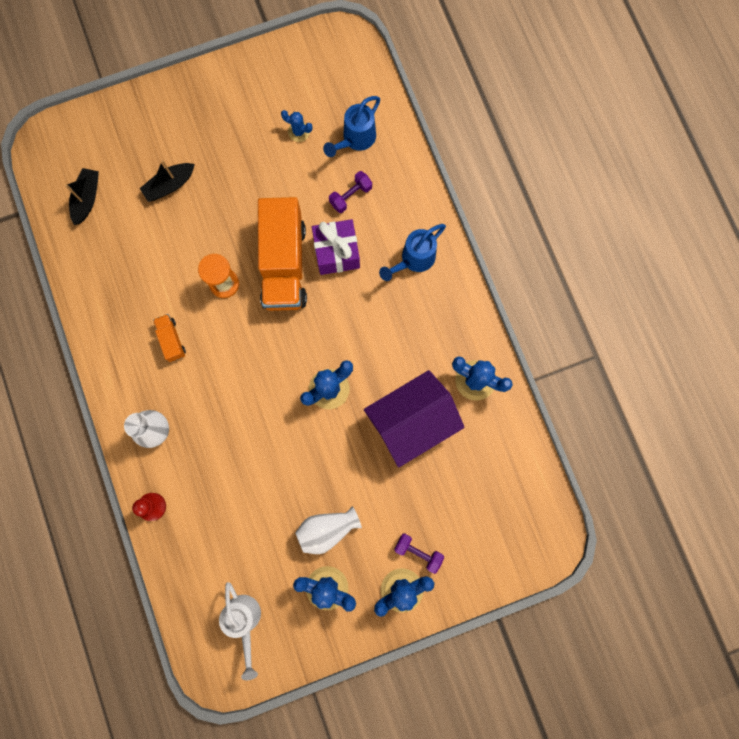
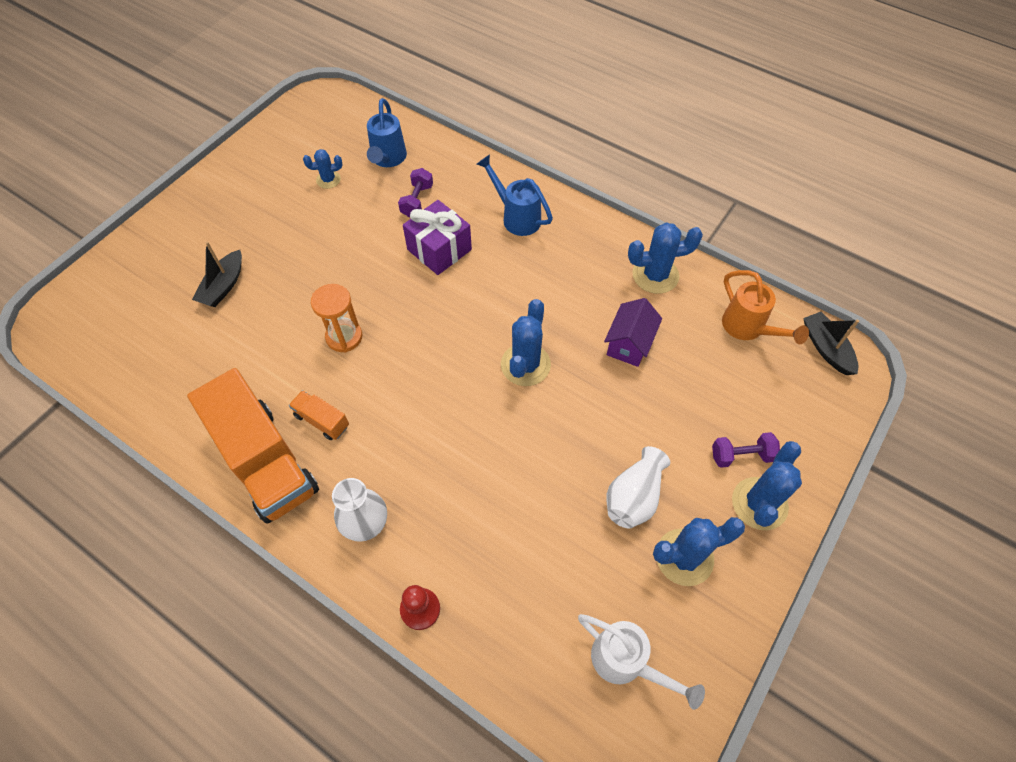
camera: 35 degrees left, 20 degrees down
black boat [65,168,99,225] -> black boat moved to [803,312,859,375]
orange truck [258,197,307,311] -> orange truck moved to [187,368,319,524]
purple house [364,370,465,468] -> purple house [604,298,662,367], size x0.55
blue watering can [379,224,446,281] -> blue watering can turned 120 degrees clockwise [477,154,553,236]
none -> orange watering can [722,270,809,344]

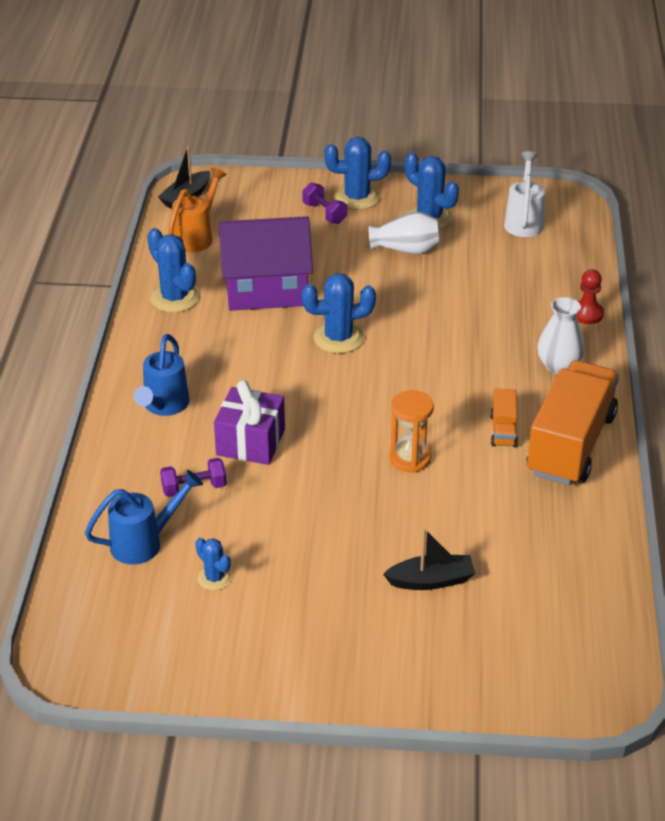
camera: 120 degrees left, 20 degrees down
purple house [604,298,662,367] -> purple house [219,216,313,311], size x1.81

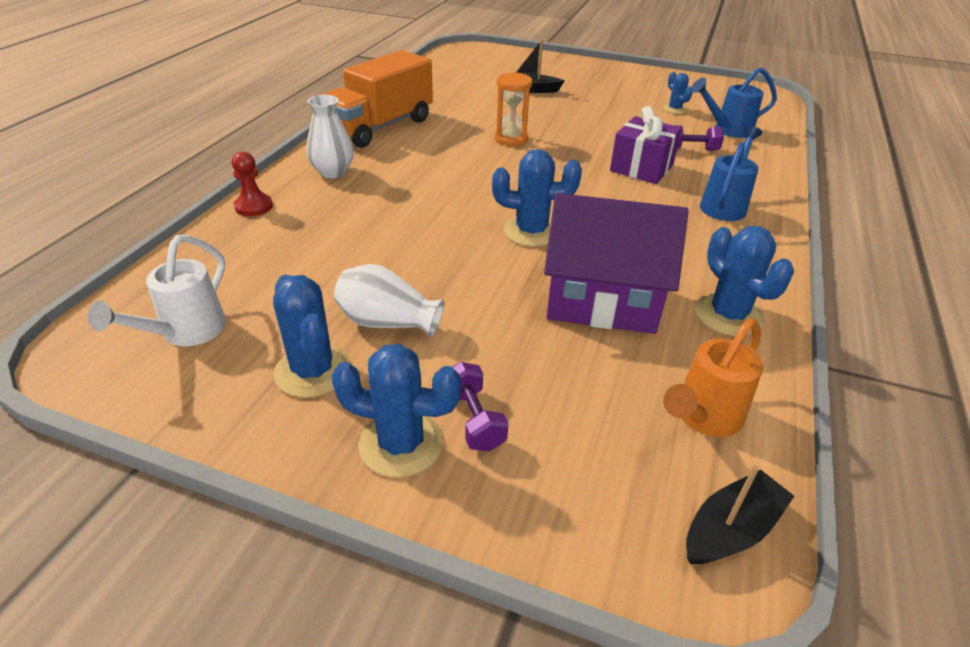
camera: 165 degrees left, 0 degrees up
orange truck [490,389,518,447] -> none

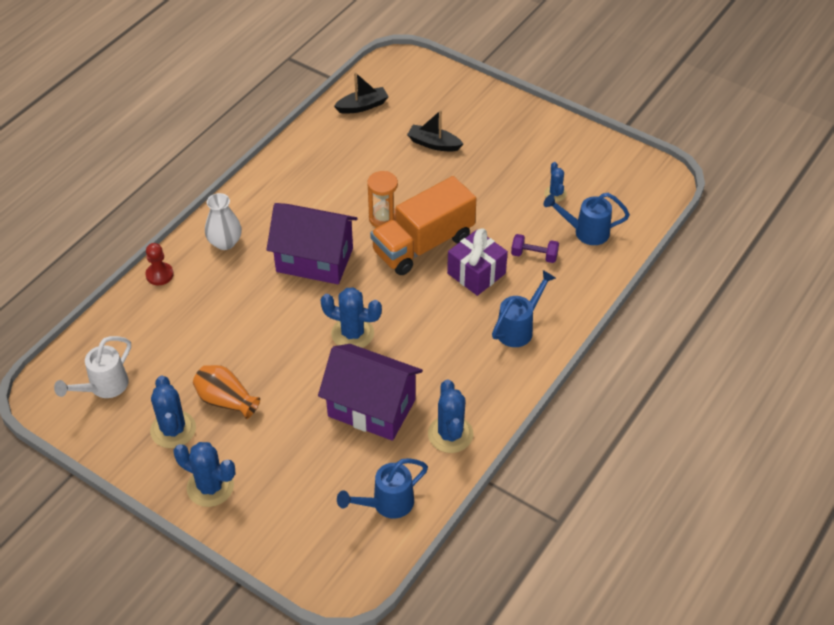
camera: 15 degrees right, 10 degrees up
orange truck [322,50,433,148] -> orange truck moved to [370,176,476,275]
white vase [334,264,444,337] -> orange vase [193,365,260,419]
purple dumbbell [452,362,508,451] -> none
orange watering can [663,318,763,437] -> blue watering can [337,458,428,519]
black boat [686,465,795,564] -> black boat moved to [334,72,389,114]
none -> purple house [266,203,357,284]

